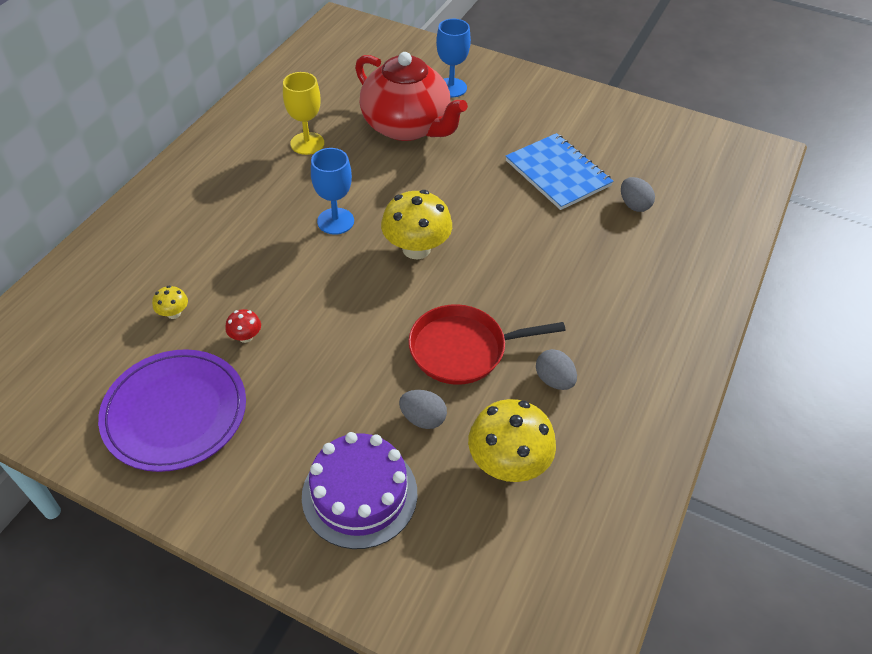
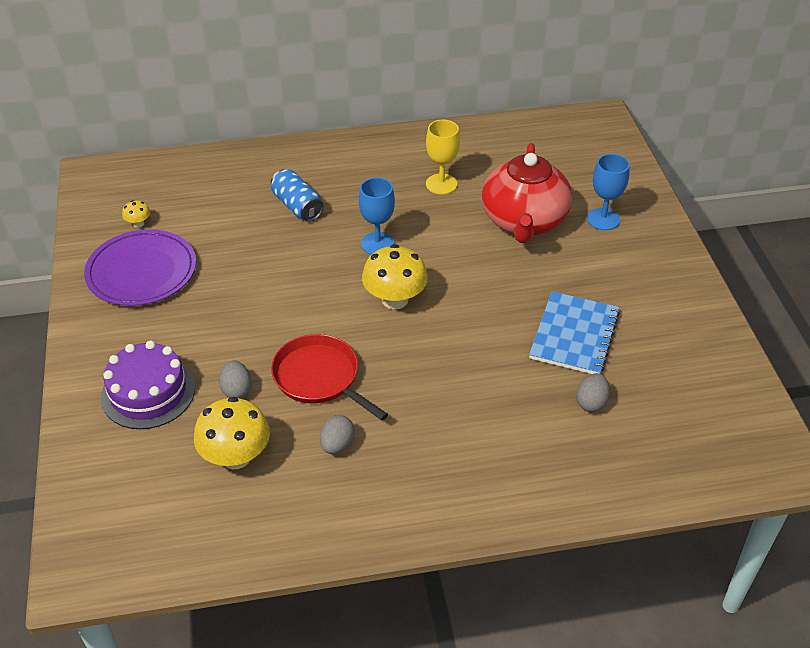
camera: 55 degrees right, 5 degrees down
yellow mushroom [152,286,188,319] -> yellow mushroom moved to [122,200,150,228]
red mushroom [225,309,261,343] -> none
none -> blue can [271,169,324,222]

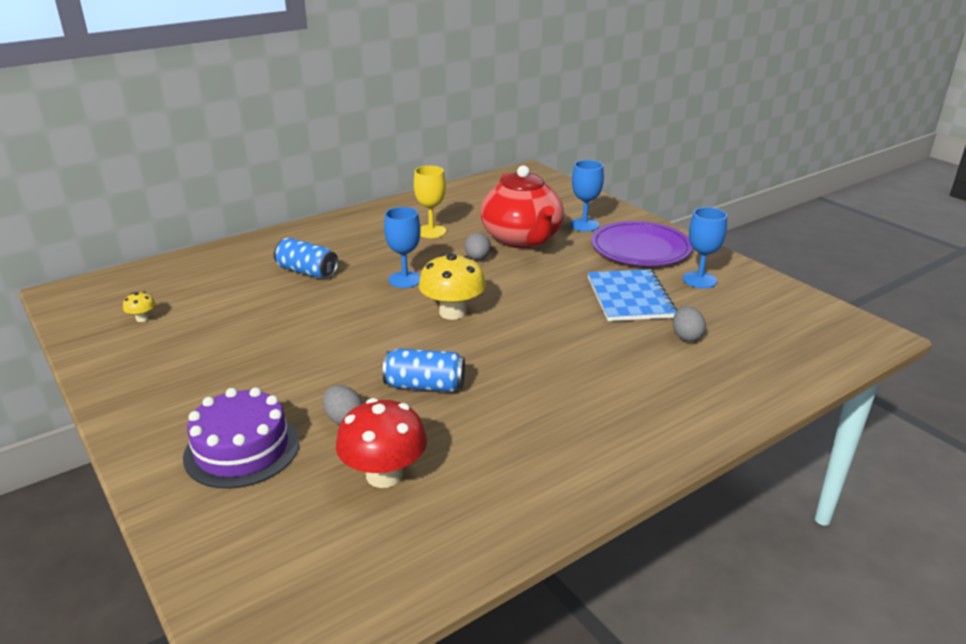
camera: 25 degrees left, 15 degrees down
purple plate [84,229,196,306] -> purple plate moved to [591,221,693,266]
yellow mushroom [194,397,270,469] -> red mushroom [336,398,427,488]
red pan [271,334,388,421] -> blue can [383,349,465,392]
grey egg [320,415,355,454] -> grey egg moved to [464,233,491,260]
none -> blue goblet [683,207,727,288]

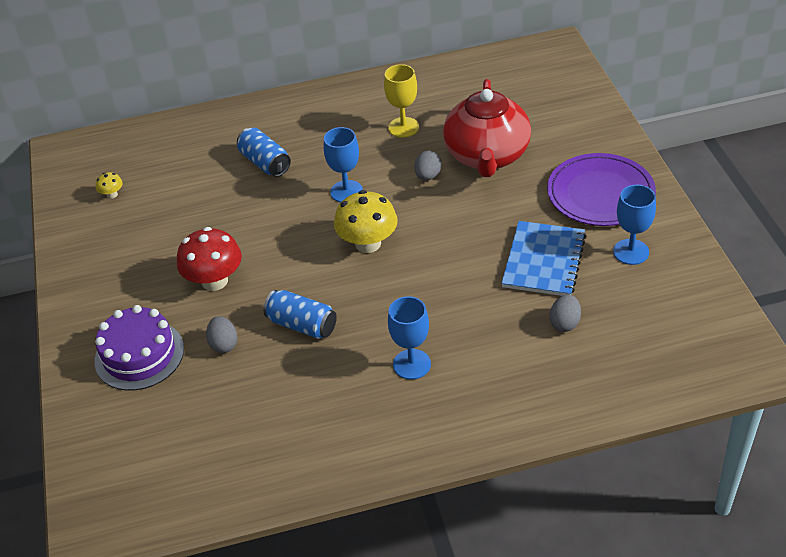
camera: 25 degrees right, 15 degrees up
red mushroom [336,398,427,488] -> red mushroom moved to [177,227,242,291]
blue goblet [570,160,604,231] -> blue goblet moved to [388,296,431,380]

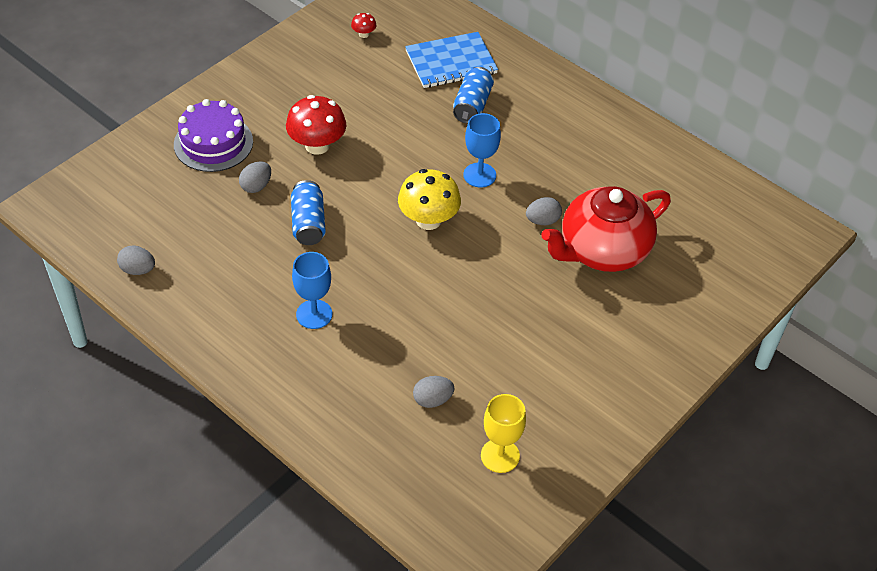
camera: 50 degrees right, 5 degrees up
yellow mushroom [95,172,123,199] -> red mushroom [351,13,377,38]
yellow goblet [384,64,419,138] -> yellow goblet moved to [481,394,526,473]
blue notebook [501,221,586,296] -> blue notebook moved to [405,32,498,88]
purple plate [547,153,656,226] -> none
blue goblet [613,185,656,265] -> none
none -> grey egg [117,245,155,275]

